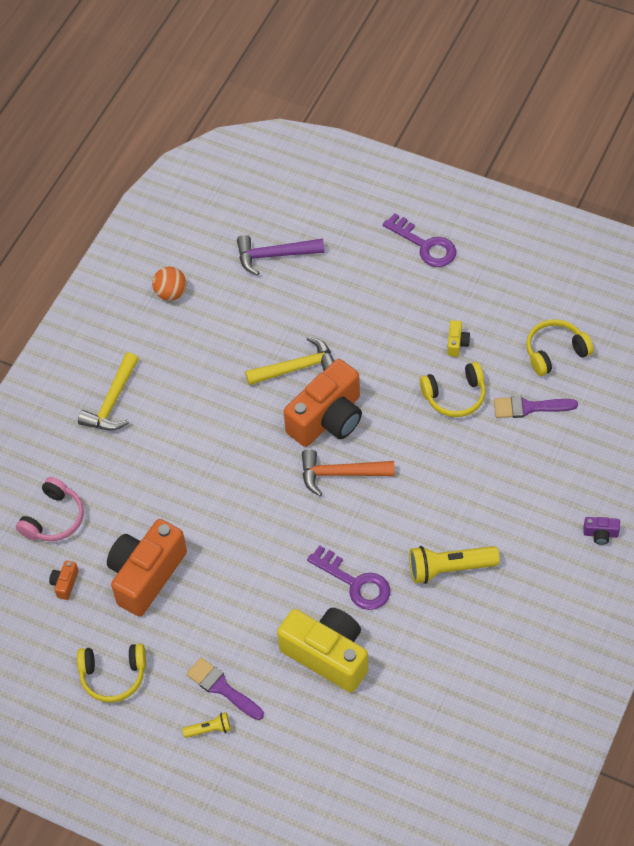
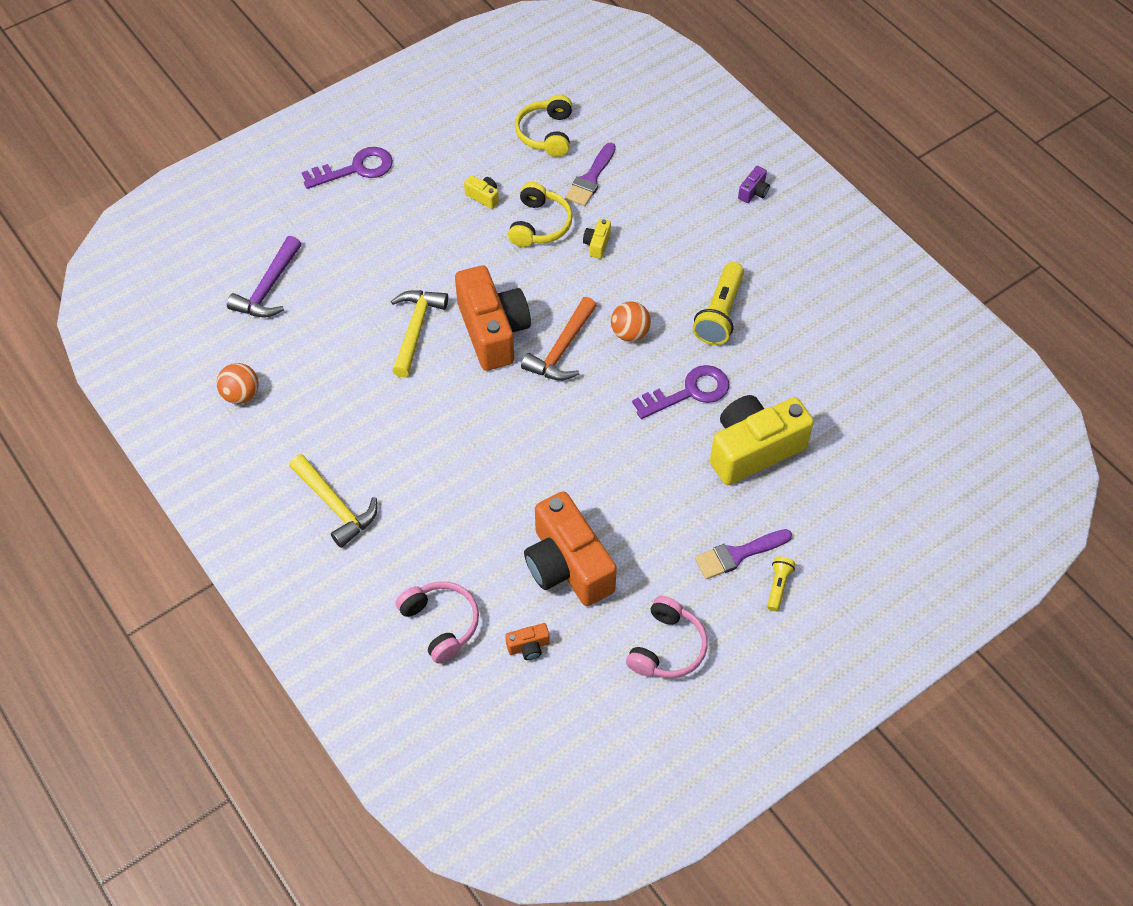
camera: 65 degrees left, 0 degrees up
orange camera [49,560,79,600] -> orange camera turned 60 degrees counterclockwise [505,623,550,660]
yellow headphones [77,644,146,703] -> pink headphones [626,596,708,678]
none -> yellow camera [583,219,611,259]
none -> orange ball [611,302,651,342]

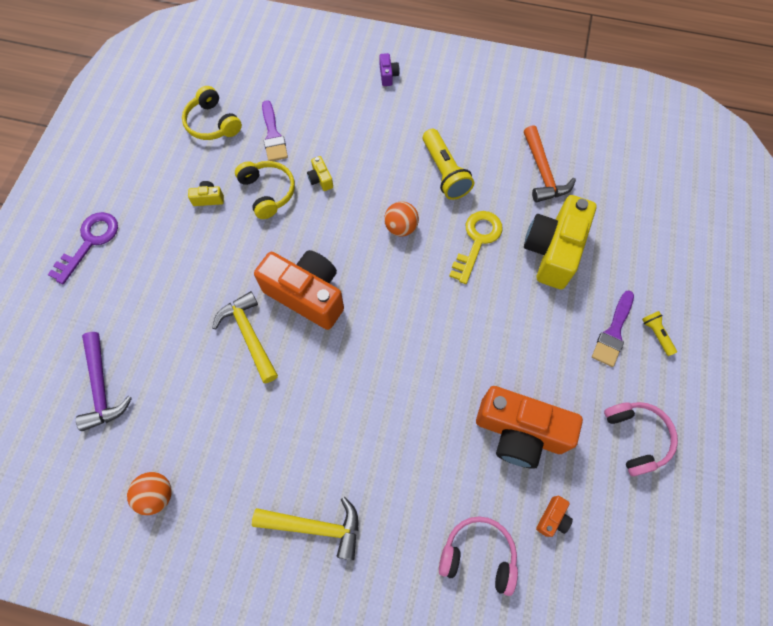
camera: 40 degrees left, 10 degrees up
orange hammer [521,297,597,381] -> orange hammer moved to [524,125,576,202]
purple key [632,365,729,419] -> yellow key [449,211,503,284]

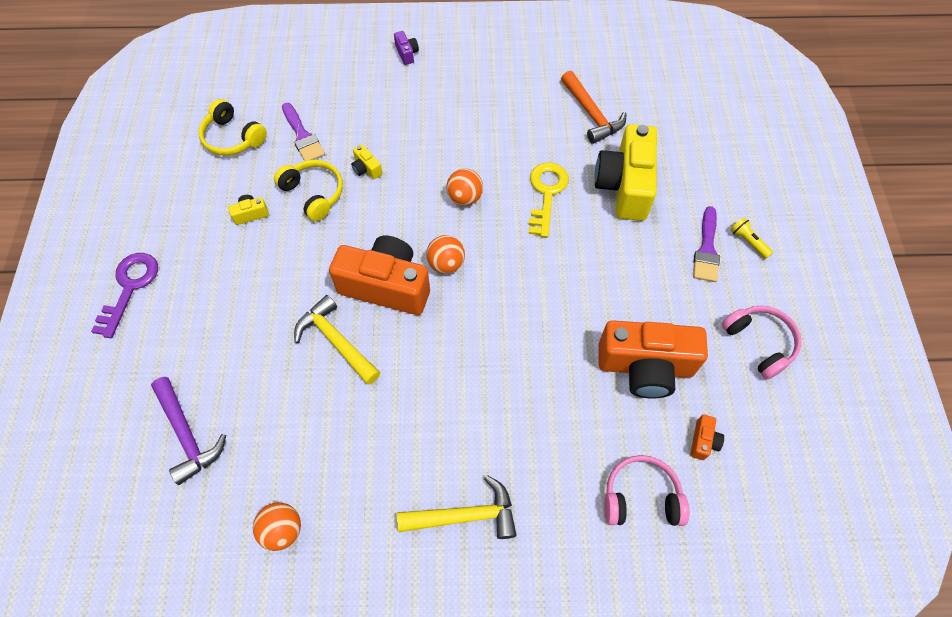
camera: 15 degrees left, 5 degrees down
yellow flashlight [423,129,474,200] -> none
none -> orange ball [426,235,465,274]

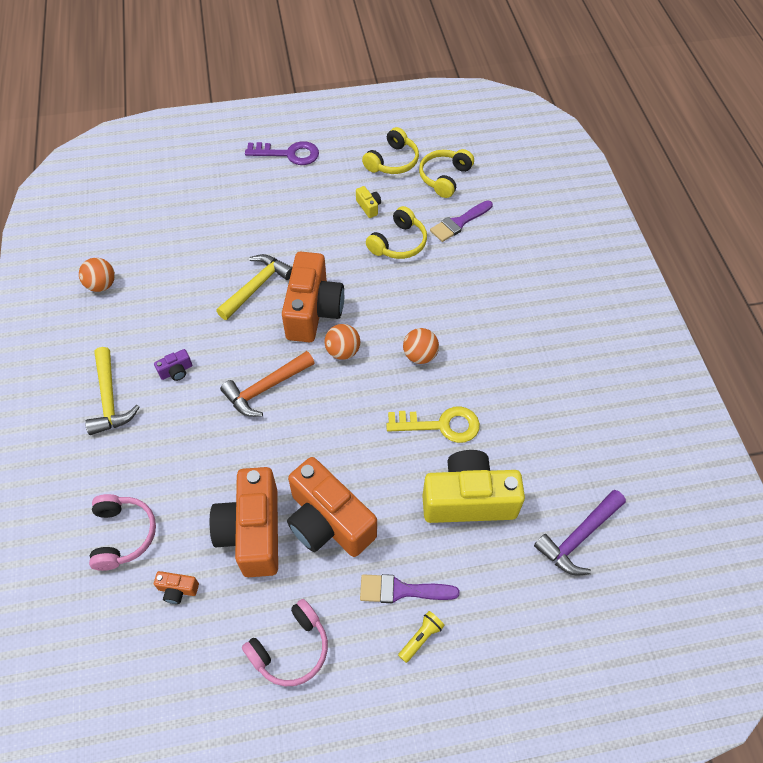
camera: 80 degrees right, 5 degrees down
purple hammer [151,377,226,485] -> purple hammer moved to [534,490,626,576]
yellow camera [351,144,382,180] -> none
purple camera [394,31,419,65] -> purple camera moved to [154,349,192,381]
orange hammer [561,71,627,144] -> orange hammer moved to [220,351,315,417]
none -> orange camera [287,457,377,557]
none -> yellow headphones [362,127,419,174]

